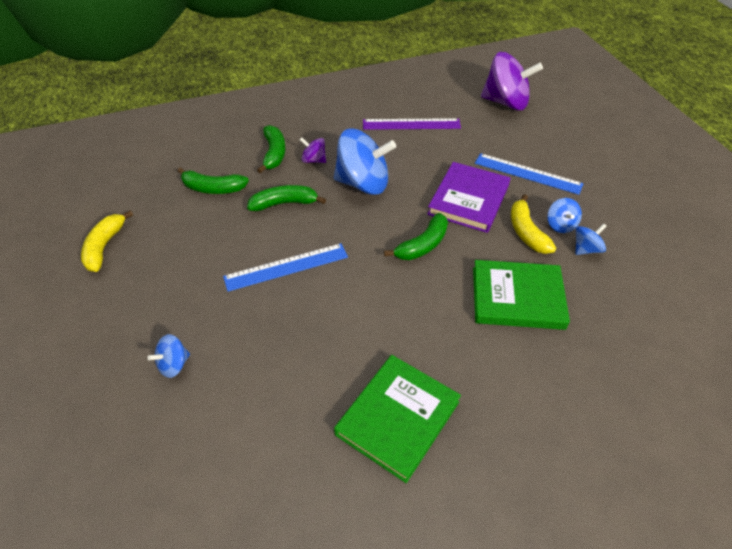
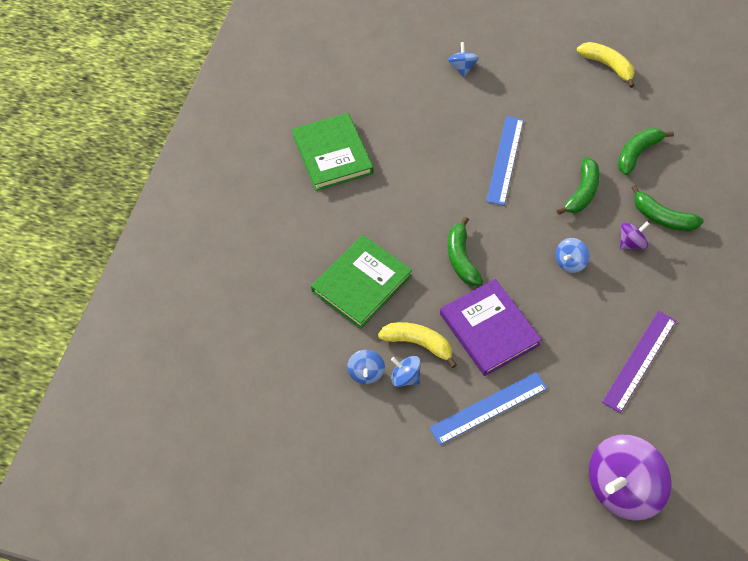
camera: 125 degrees right, 10 degrees up
blue spinning top [334,128,396,195] -> blue spinning top [556,238,589,273], size x0.47

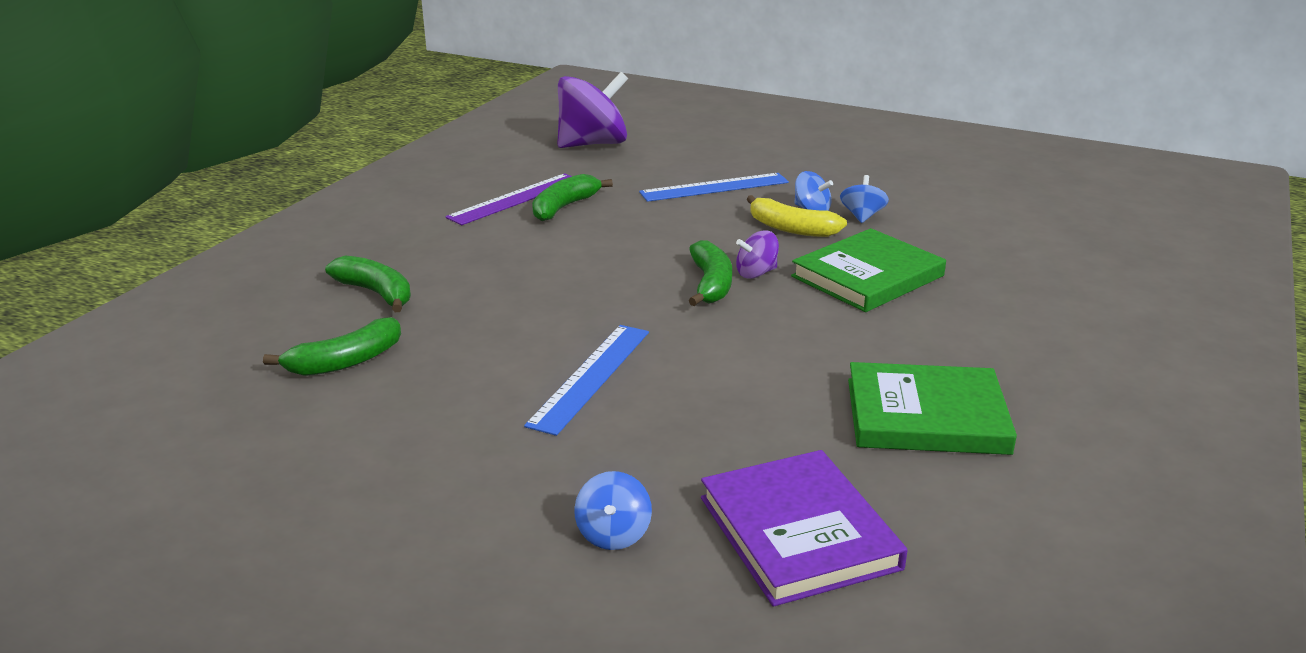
camera: 170 degrees left, 30 degrees down
green book [292,113,373,191] -> green book turned 75 degrees counterclockwise [848,362,1017,455]
purple book [440,279,542,376] -> purple book moved to [701,450,908,607]
blue spinning top [556,238,589,273] -> none
green banana [557,157,600,215] -> green banana moved to [532,174,613,221]
yellow banana [577,42,635,88] -> none
purple spinning top [620,222,649,250] -> purple spinning top moved to [736,230,779,279]

